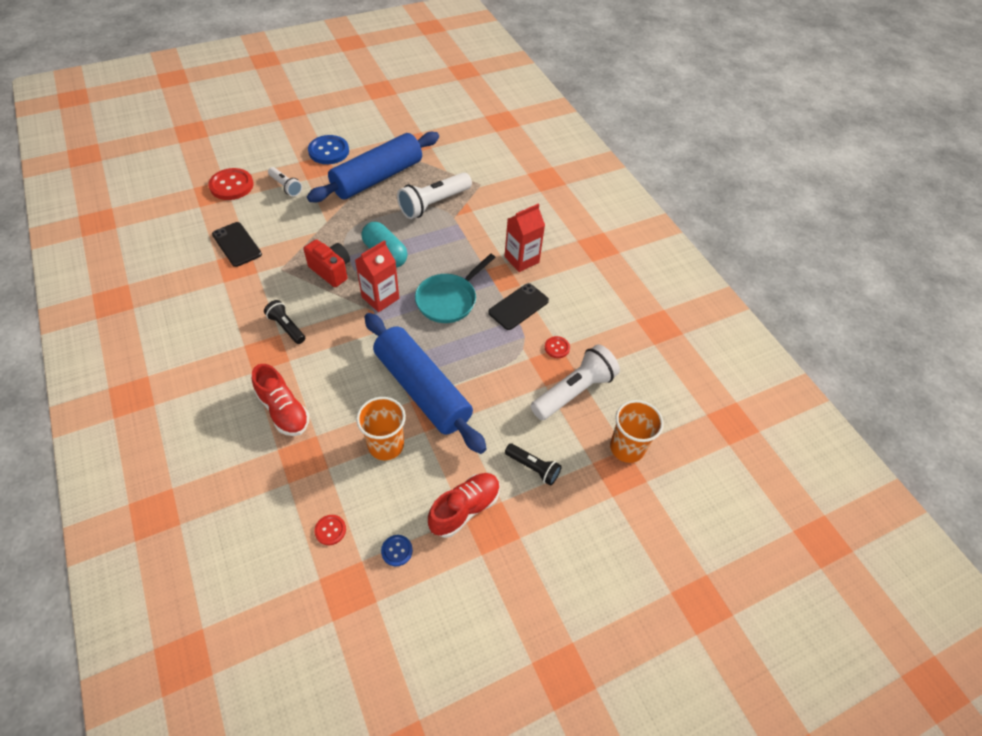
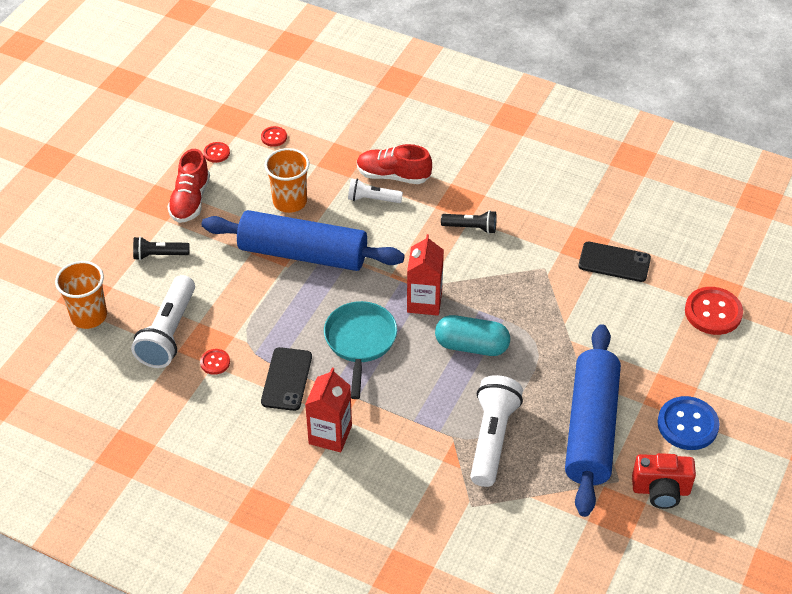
camera: 145 degrees right, 5 degrees down
white flashlight [268,167,302,197] -> white flashlight moved to [348,178,403,203]
red camera [304,239,350,287] -> red camera moved to [632,453,696,509]
blue button [381,535,413,566] -> red button [203,142,230,163]

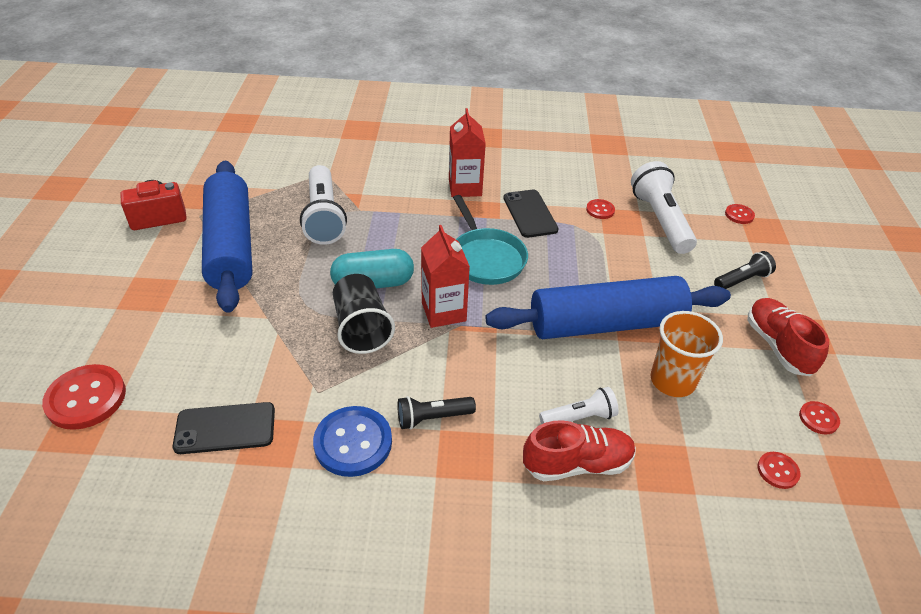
camera: 155 degrees right, 5 degrees down
orange cup [55,261,107,329] -> red button [725,204,755,224]
blue button [657,396,720,450] -> blue button moved to [313,406,392,477]
none -> black cup [333,274,395,354]

